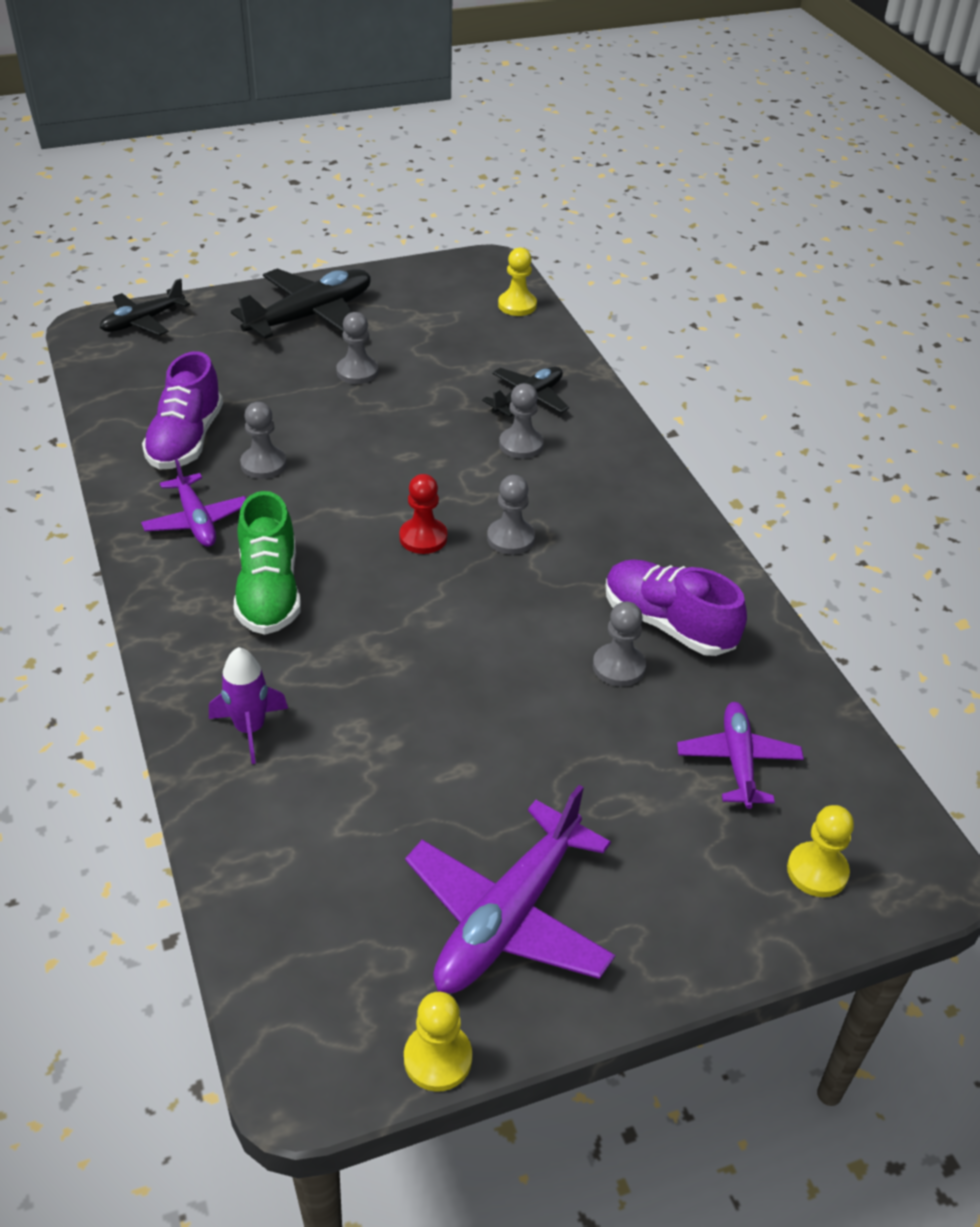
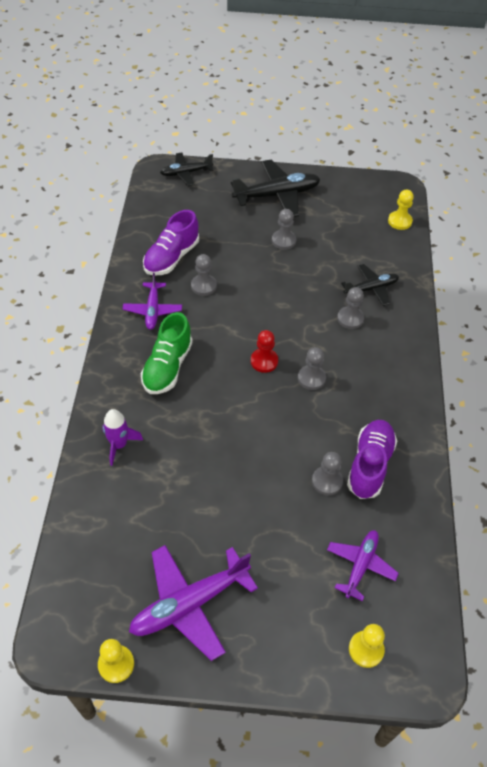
camera: 25 degrees right, 10 degrees up
purple shoe [606,559,747,656] -> purple shoe turned 45 degrees clockwise [347,420,397,499]

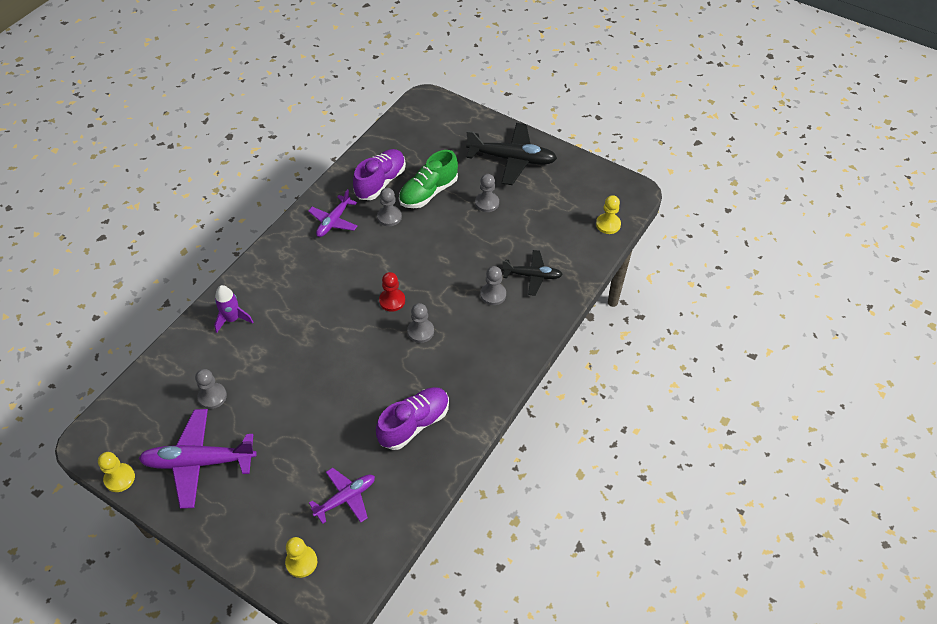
camera: 30 degrees right, 0 degrees up
green shoe [141,312,193,394] -> green shoe moved to [399,150,458,208]
purple shoe [143,210,199,275] -> purple shoe turned 150 degrees clockwise [353,149,406,200]
black plane [160,152,214,186] -> none
grey pawn [312,452,343,495] -> grey pawn moved to [195,369,227,409]

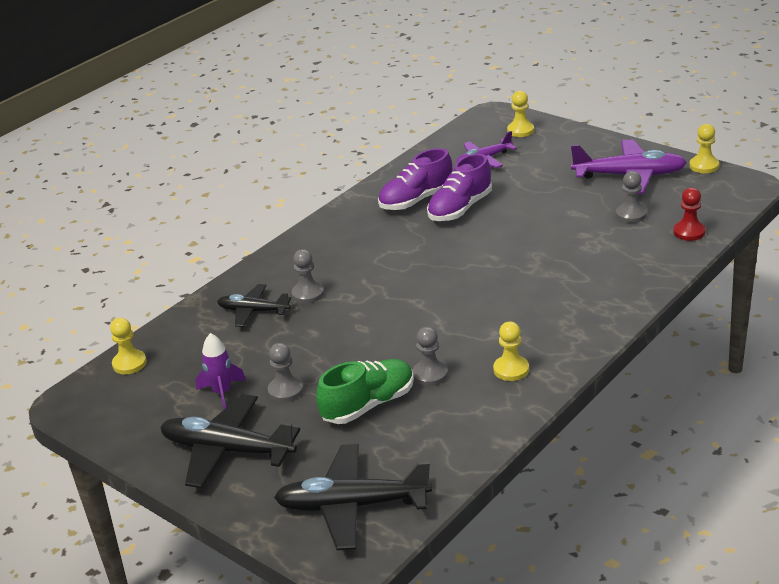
camera: 170 degrees left, 20 degrees down
purple rocket [214,285,253,333] -> purple rocket moved to [196,333,246,409]
purple plane [308,189,357,237] -> yellow pawn [493,322,529,381]
purple shoe [353,149,406,200] -> purple shoe moved to [427,154,492,221]
red pawn [379,272,405,312] -> red pawn moved to [673,188,706,241]
grey pawn [407,303,434,343] -> none
none -> black plane [274,444,432,550]

